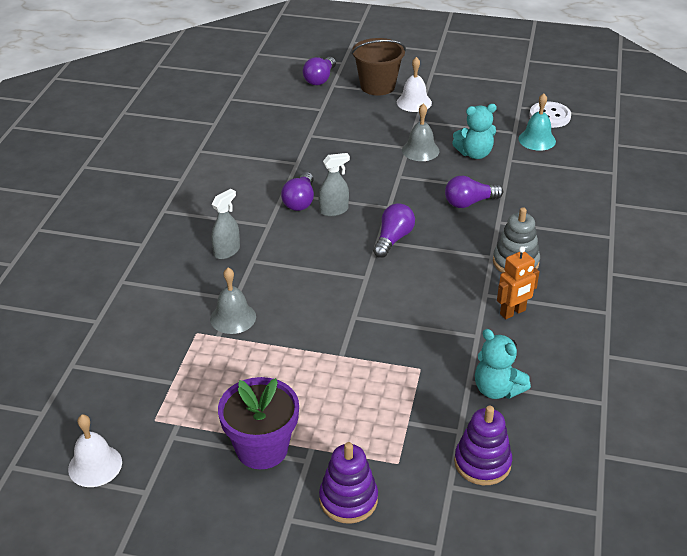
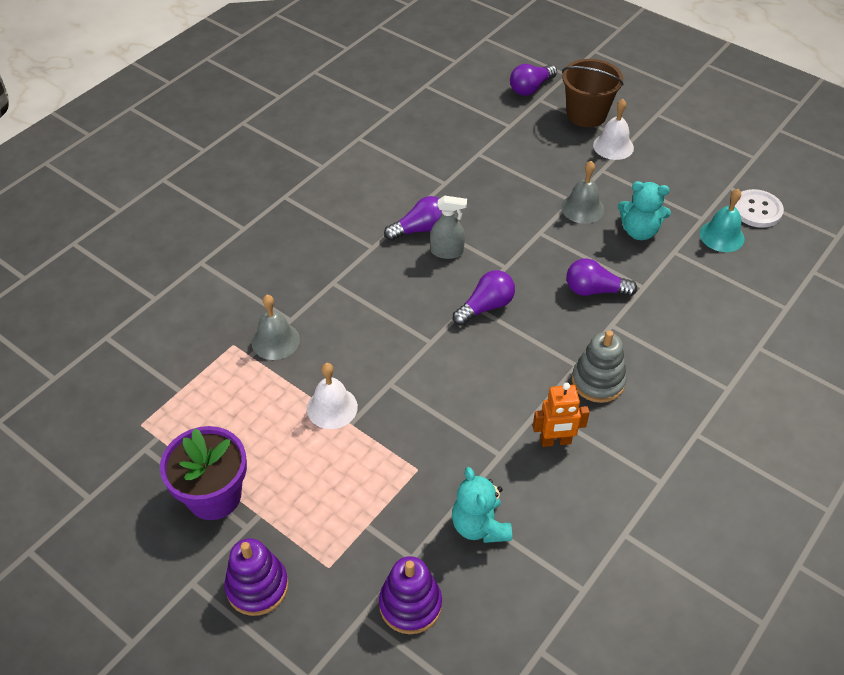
camera: 25 degrees right, 10 degrees up
white bell [68,414,122,487] -> white bell moved to [307,363,358,429]
grey spray bottle [211,189,240,259] -> none
purple light bulb [281,172,314,211] -> purple light bulb turned 150 degrees counterclockwise [384,196,442,241]

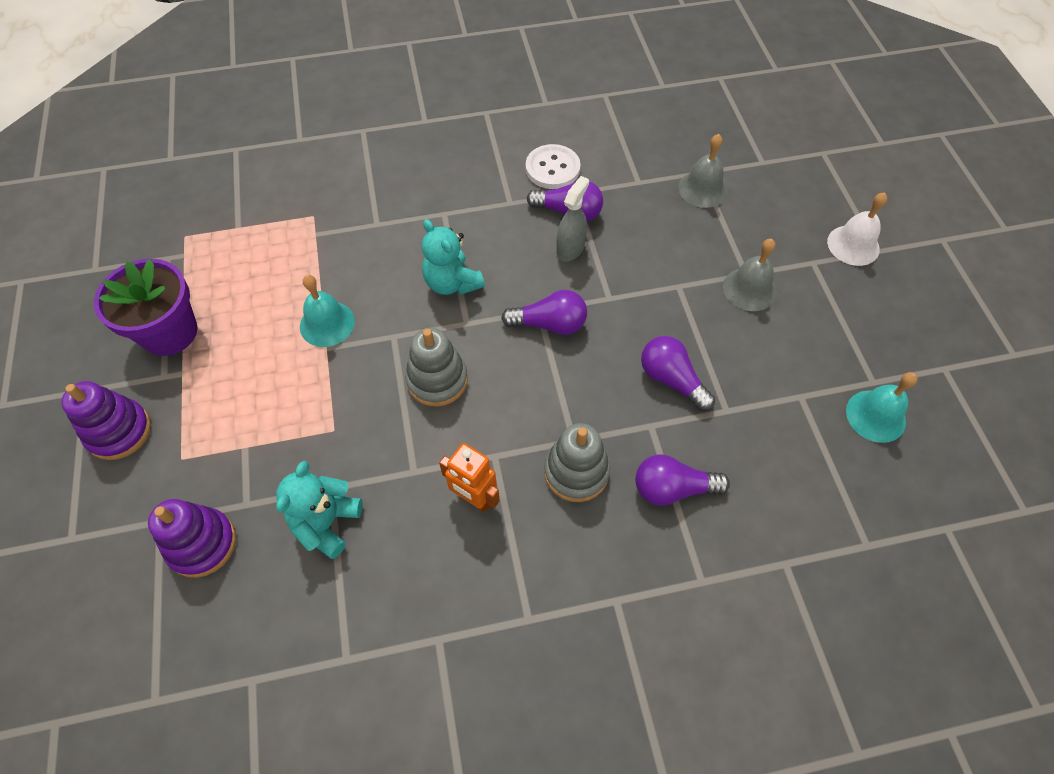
camera: 40 degrees right, 10 degrees up
grey bell [252,295,300,360] -> grey bell moved to [678,134,727,208]
white bell [307,363,358,429] -> turquoise bell [300,275,355,347]
grey spray bottle [430,195,467,259] -> grey spray bottle turned 105 degrees counterclockwise [557,176,589,261]
purple light bulb [510,64,557,96] -> purple light bulb moved to [635,455,730,506]
brown bucket [562,59,624,127] -> none
turquoise teddy bear [618,181,671,240] -> turquoise teddy bear moved to [422,219,485,295]
white button [735,189,784,228] -> white button moved to [526,144,581,189]
none -> grey stacking toy [405,328,468,407]

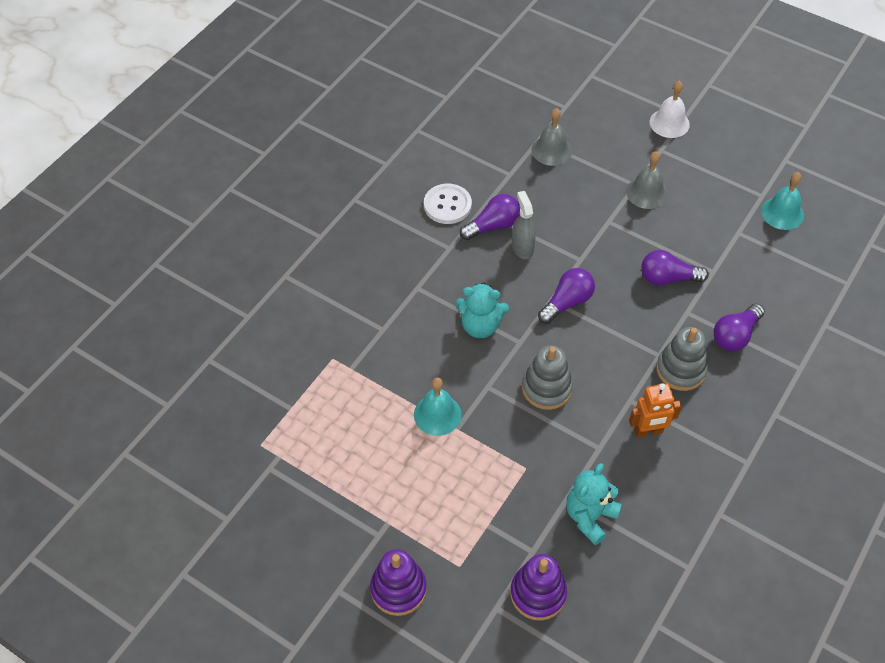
camera: 45 degrees left, 5 degrees down
purple flower pot [94,259,198,356] -> none
turquoise teddy bear [276,461,363,559] -> turquoise teddy bear turned 60 degrees clockwise [566,463,622,545]

